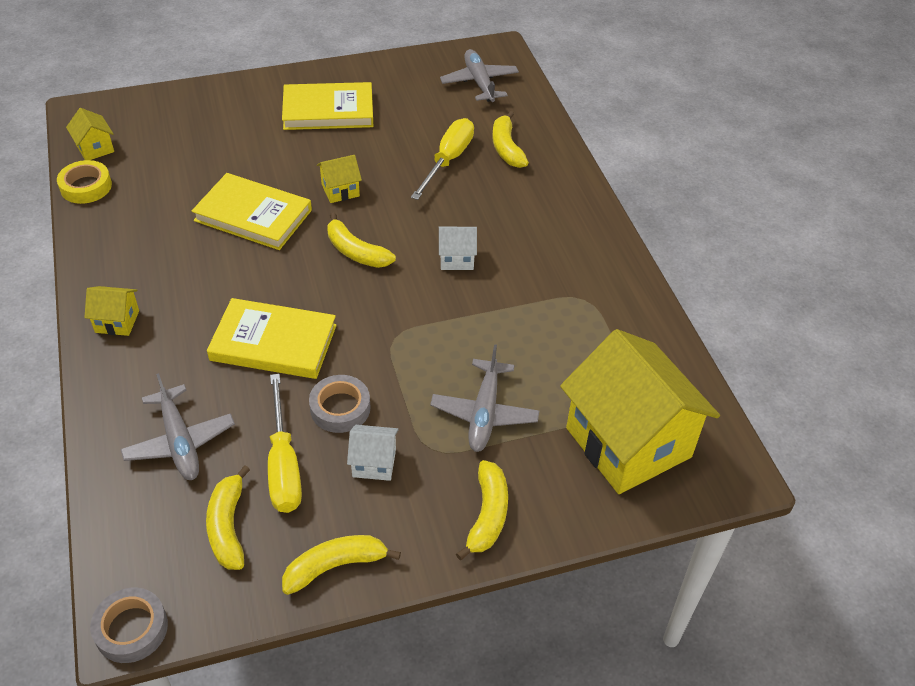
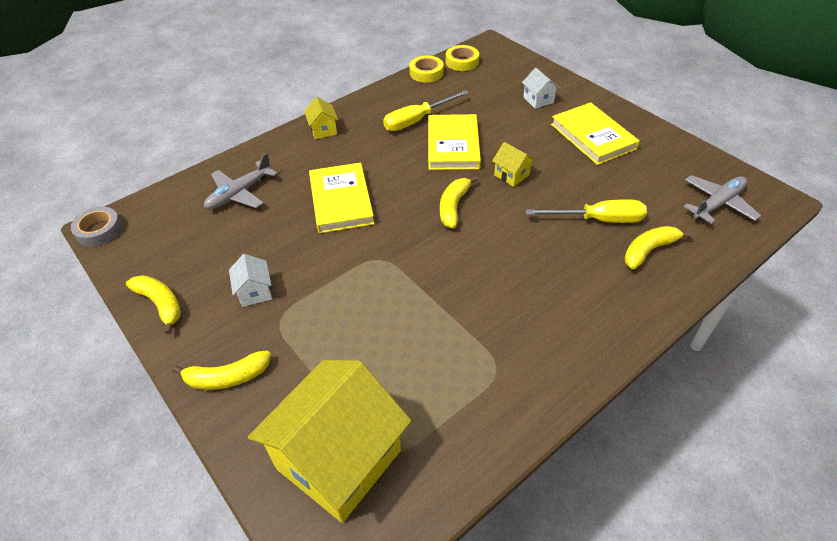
camera: 70 degrees right, 0 degrees up
yellow house [66,108,114,160] -> yellow tape [446,45,479,71]
yellow banana [206,466,250,570] -> none
yellow screwdriver [268,374,302,513] -> yellow screwdriver moved to [383,90,468,131]
grey tape [309,375,371,433] -> none
grey plane [430,344,540,452] -> none
white house [438,227,477,270] -> white house moved to [522,68,560,109]

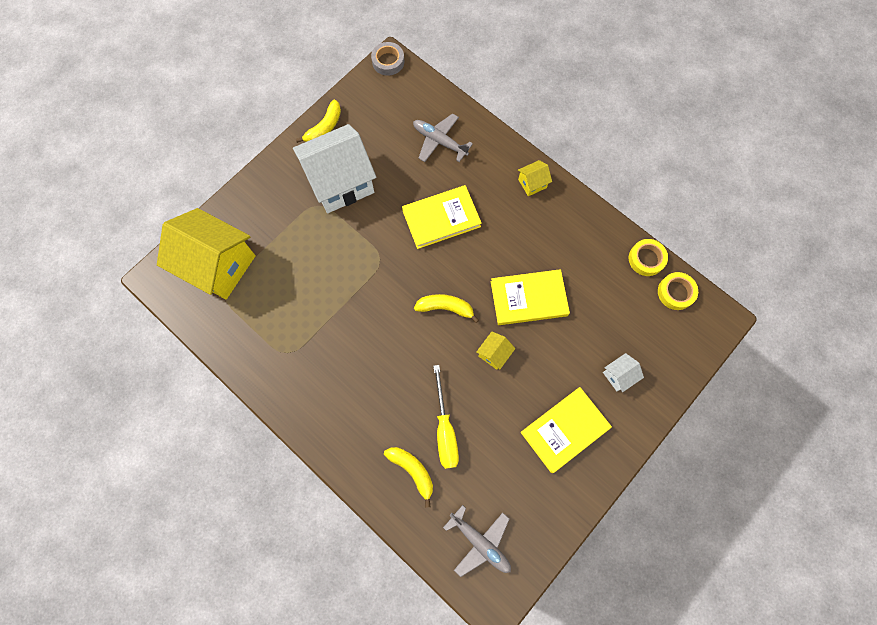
camera: 80 degrees right, 25 degrees up
yellow banana [172,351,271,390] -> none
white house [229,254,272,307] -> white house [293,124,376,213], size x2.41
yellow screwdriver [383,90,468,131] -> none

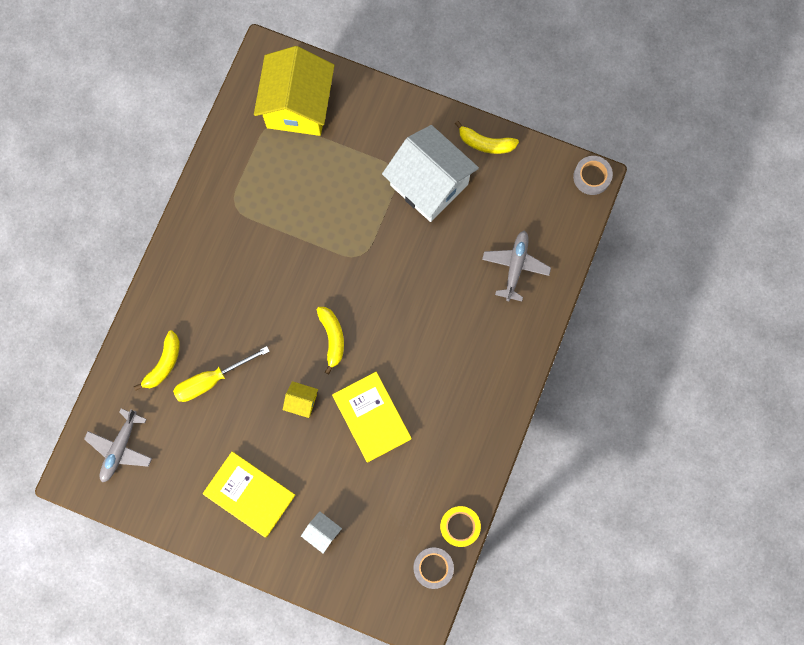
camera: 70 degrees right, 5 degrees up
yellow book [402,185,482,249] -> none
yellow house [518,160,552,196] -> none
yellow tape [658,272,698,310] -> grey tape [413,547,454,589]

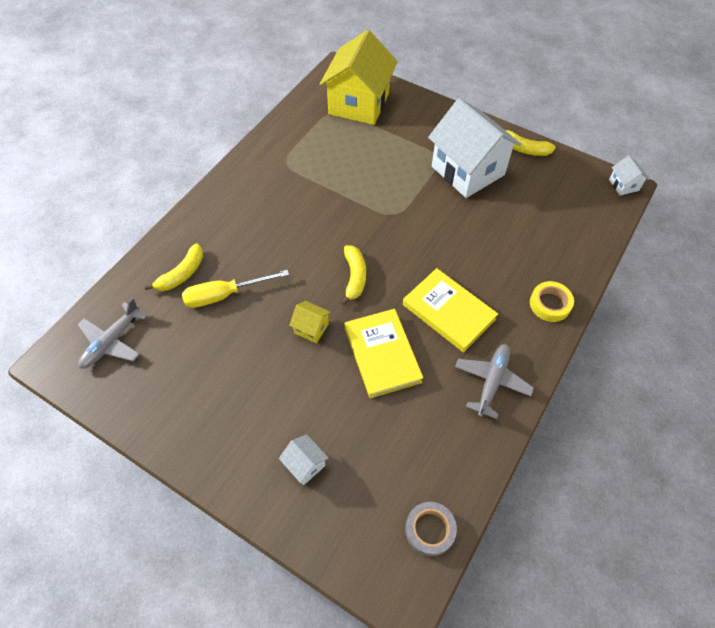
camera: 10 degrees right, 20 degrees down
yellow book [203,452,295,537] -> yellow book moved to [403,268,498,353]
yellow tape [440,506,481,547] -> yellow tape moved to [530,281,574,322]
grey plane [482,230,551,301] -> grey plane moved to [455,344,534,419]
grey tape [573,156,613,195] -> white house [609,155,649,195]

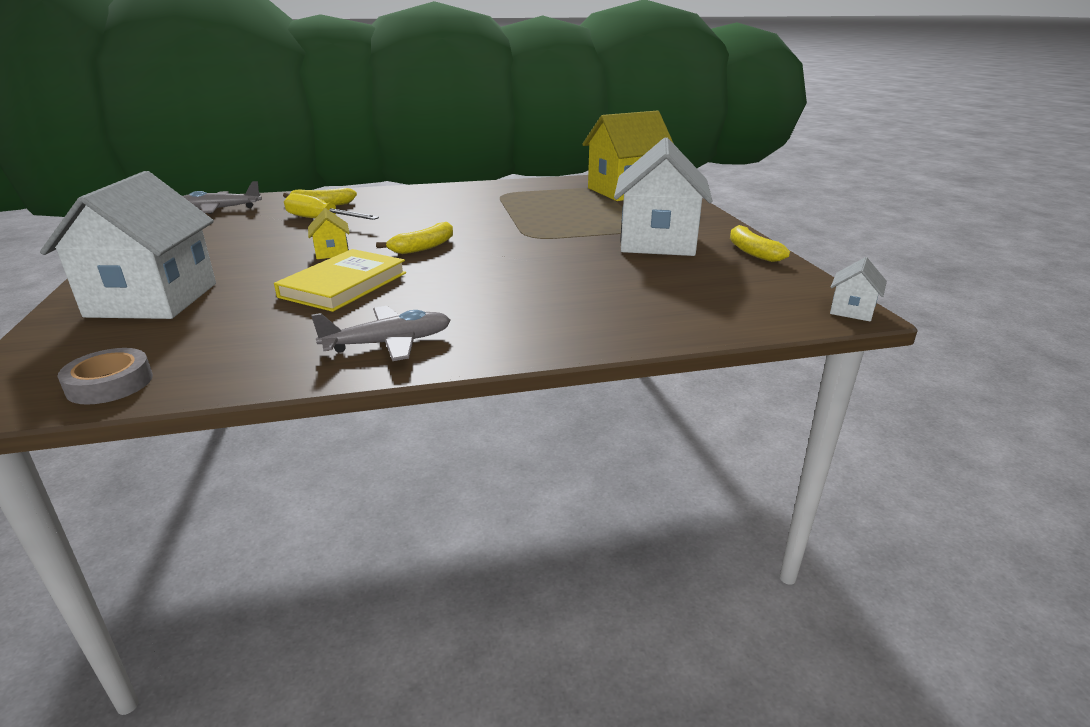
camera: 45 degrees right, 30 degrees down
white house [279,434,328,485] -> white house [40,171,216,319], size x2.41
yellow book [403,268,498,353] -> none
yellow tape [530,281,574,322] -> none

